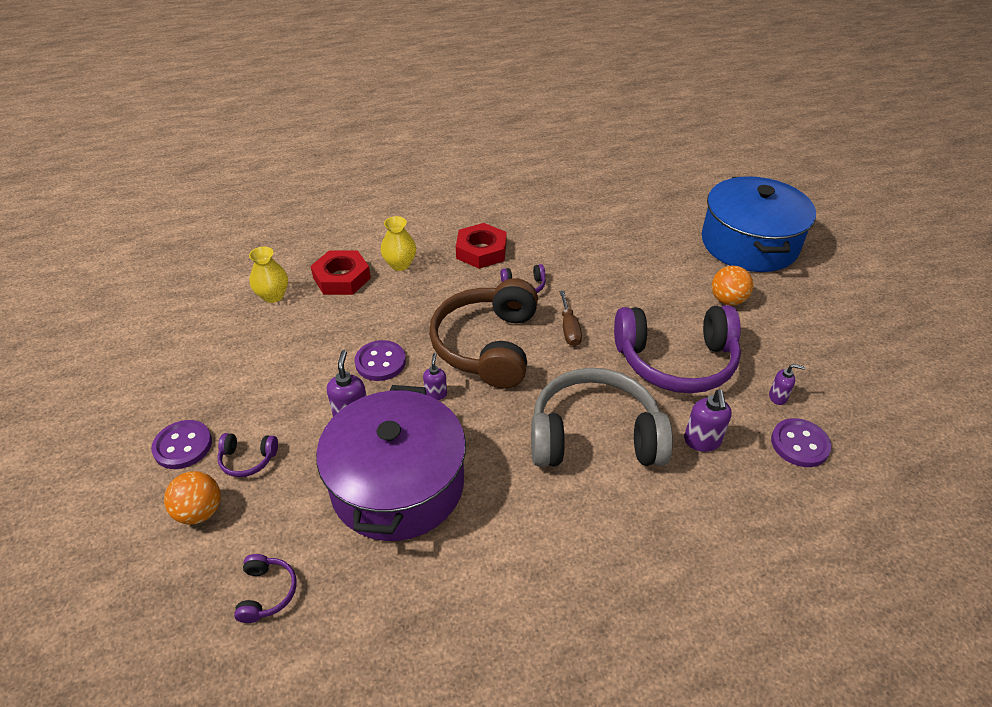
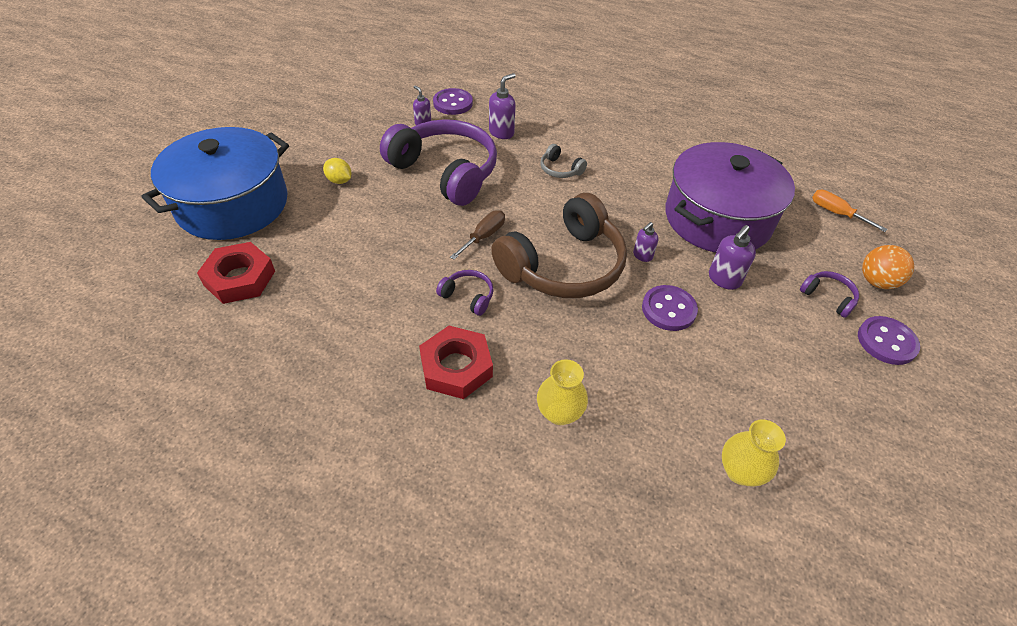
camera: 140 degrees left, 5 degrees up
purple headphones [234,554,297,623] -> orange screwdriver [812,190,888,232]
red nut [310,250,371,295] -> red nut moved to [197,242,275,304]
grey headphones [531,368,673,467] -> grey headphones [540,144,587,178], size x0.41
orange ball [712,266,753,305] -> yellow lemon [323,158,351,184]

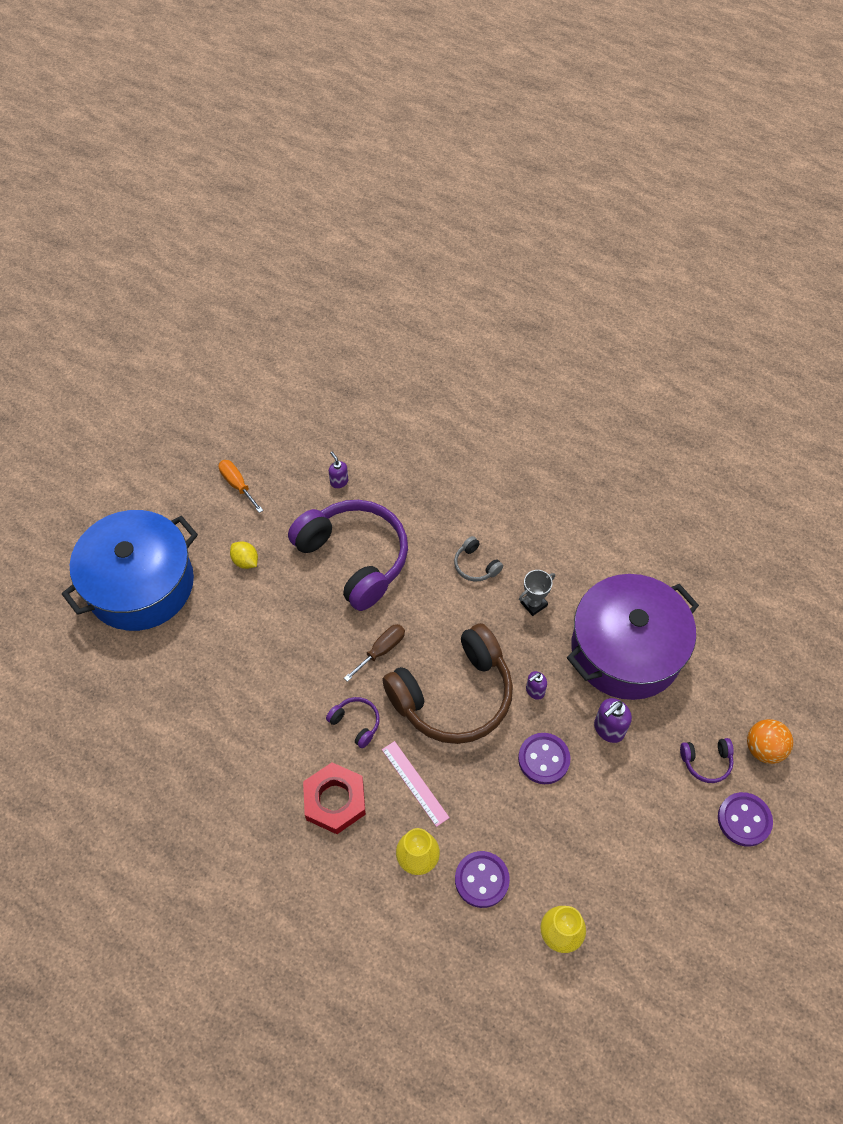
camera: 10 degrees right, 10 degrees up
red nut [197,242,275,304] -> none
purple button [433,88,473,115] -> purple button moved to [455,851,510,908]
purple soap dispenser [489,73,516,139] -> none
purple headphones [800,271,859,318] -> purple headphones turned 120 degrees clockwise [680,738,734,783]
orange screwdriver [812,190,888,232] -> orange screwdriver moved to [219,460,263,513]
none -> pink ruler [382,741,450,827]
none -> grey trophy [519,570,555,616]

